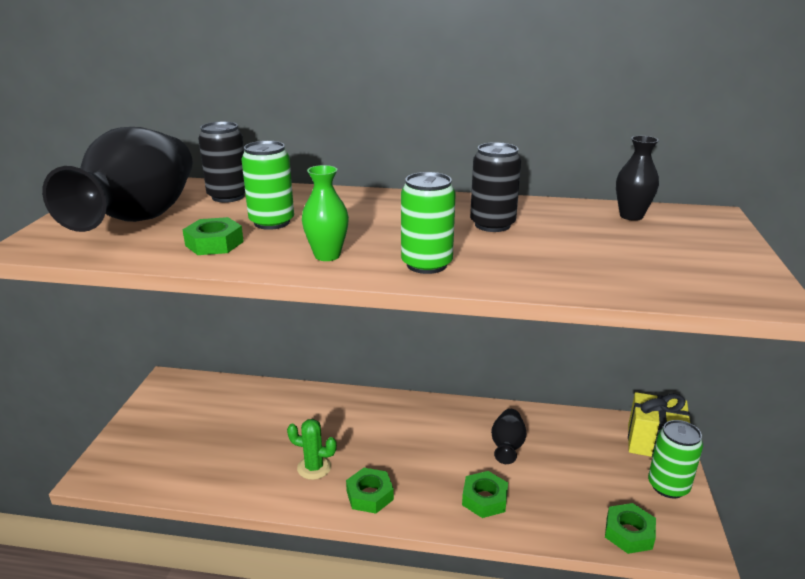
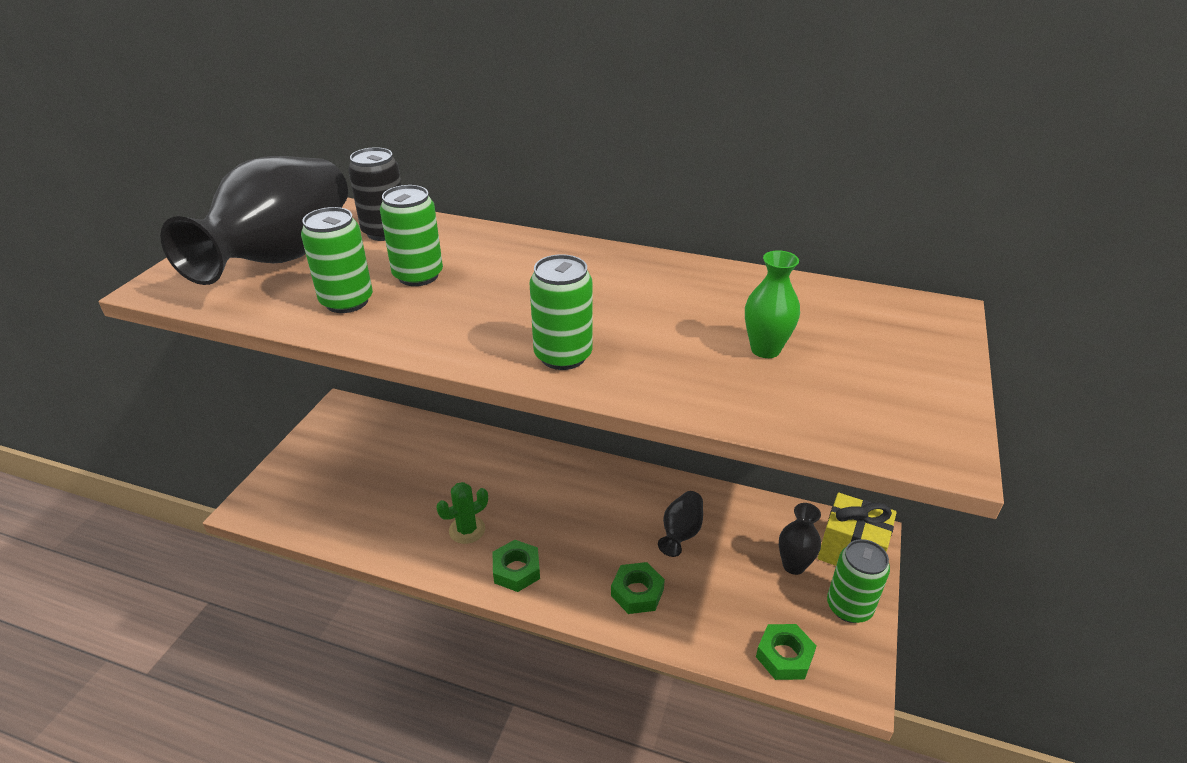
camera: 10 degrees right, 10 degrees up
green nut [182,217,244,255] -> green can [301,207,373,313]
green cactus [287,419,337,480] -> green cactus turned 60 degrees counterclockwise [436,482,488,544]
green vase [302,165,349,261] -> green vase moved to [745,250,800,358]
black can [470,142,521,232] -> none
black vase [616,136,659,221] -> black vase moved to [779,503,821,575]

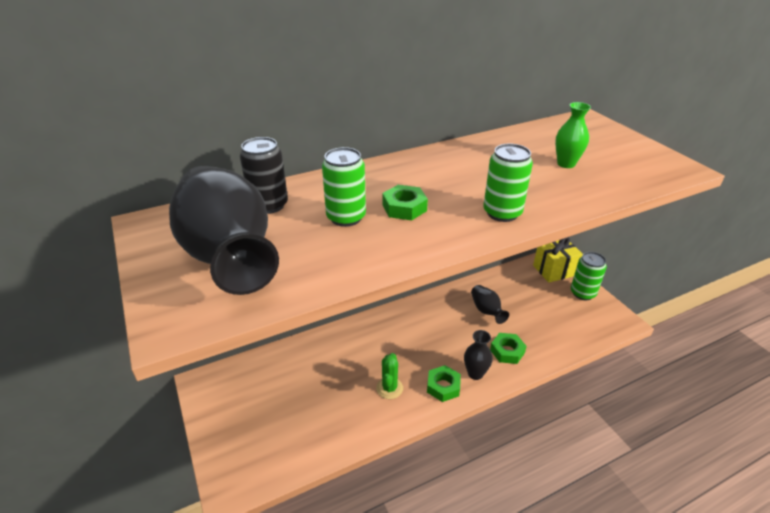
camera: 45 degrees left, 0 degrees up
green can [301,207,373,313] -> none
green nut [756,624,816,680] -> green nut moved to [383,185,428,220]
black vase [779,503,821,575] -> black vase moved to [464,330,493,380]

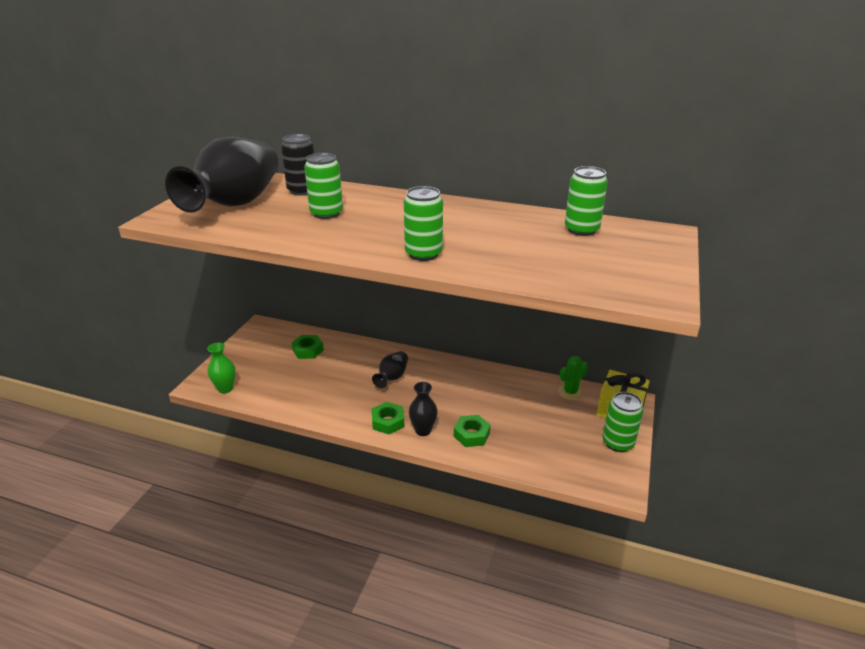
camera: 45 degrees right, 5 degrees down
green cactus [376,353,403,399] -> green cactus moved to [558,356,588,400]
green nut [383,185,428,220] -> green nut moved to [291,335,324,359]
black vase [471,285,509,324] -> black vase moved to [372,351,408,388]
green vase [555,102,591,168] -> green vase moved to [207,342,236,394]
none -> green can [565,166,608,236]

